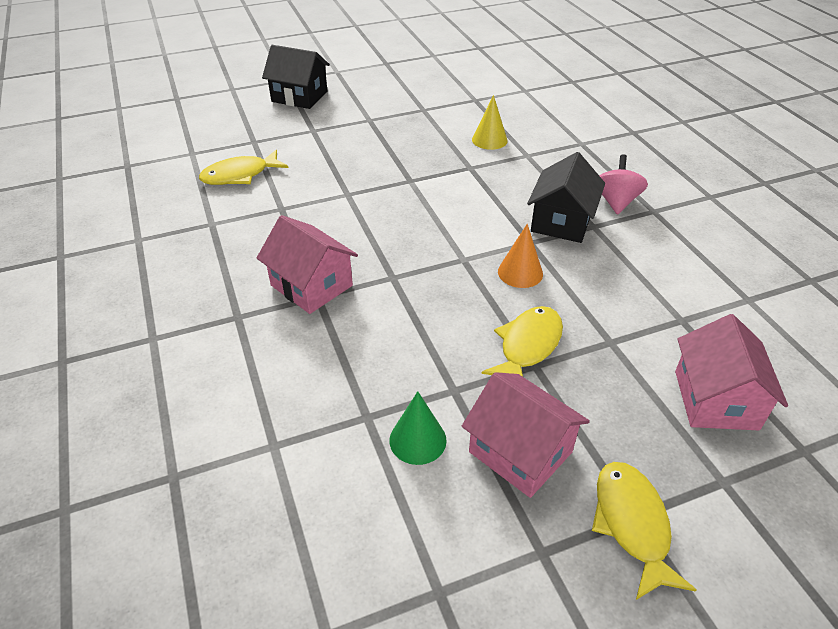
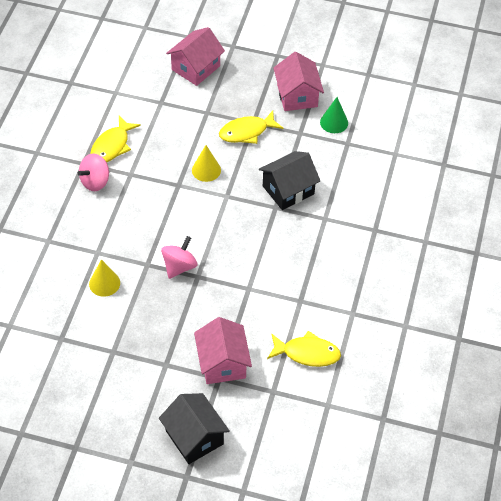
camera: 145 degrees left, 10 degrees up
pink house [257,215,358,314] -> pink house moved to [194,317,252,384]
orange cone [498,224,543,288] -> yellow cone [192,145,221,182]
black house [527,152,605,243] -> black house moved to [259,151,320,210]
yellow fish [592,462,697,600] -> yellow fish moved to [91,116,141,162]
none -> pink spinning top [161,236,197,279]

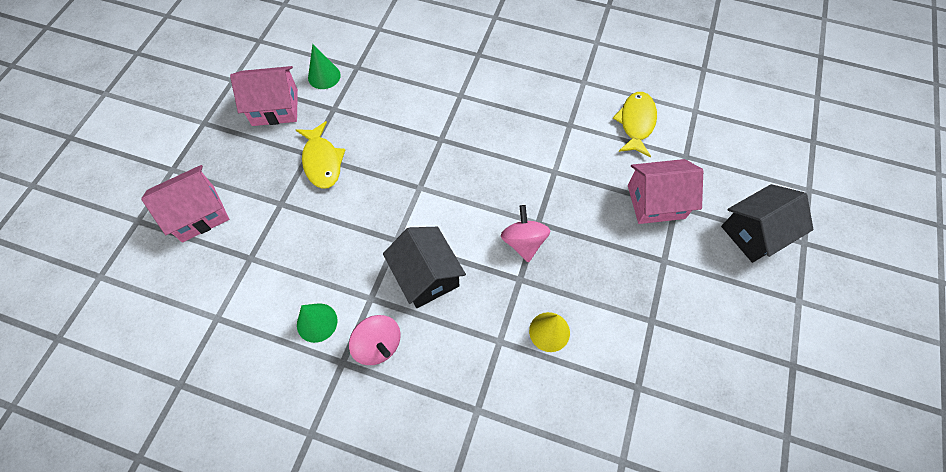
camera: 85 degrees left, 10 degrees up
yellow fish [91,116,141,162] -> green cone [297,303,338,343]
pink spinning top [161,236,197,279] -> pink spinning top turned 45 degrees clockwise [501,205,550,263]
pink house [166,27,225,86] -> pink house turned 75 degrees counterclockwise [141,165,229,243]
yellow cone [192,145,221,182] -> none
black house [259,151,320,210] -> black house moved to [383,227,466,308]

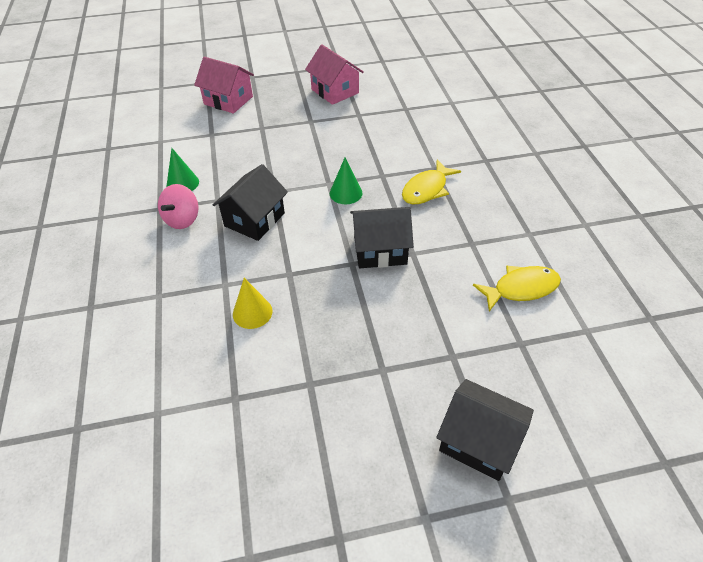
camera: 60 degrees right, 15 degrees down
yellow fish [296,121,345,189] -> yellow fish moved to [402,160,461,204]
green cone [308,44,341,89] -> green cone moved to [330,157,362,204]
pink spinning top [501,205,550,263] -> none
pink house [628,159,703,224] -> none
none -> black house [350,207,414,268]

